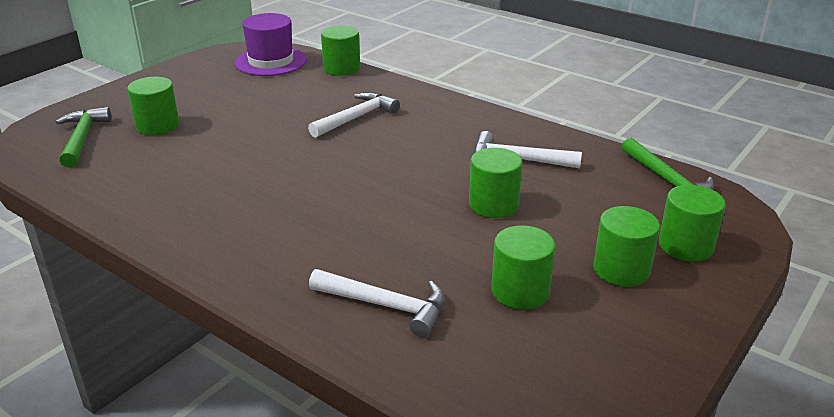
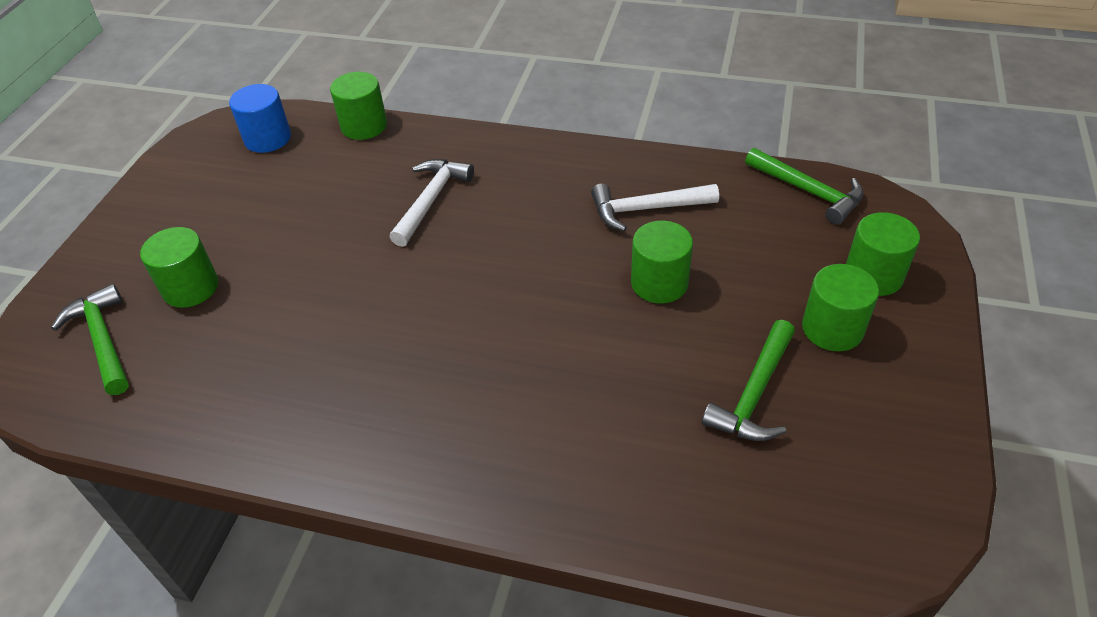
camera: 20 degrees left, 15 degrees up
purple hat [235,13,307,76] -> blue cylinder [229,84,291,153]
white hammer [309,269,445,337] -> none
green cylinder [491,225,555,309] -> green hammer [702,320,795,441]

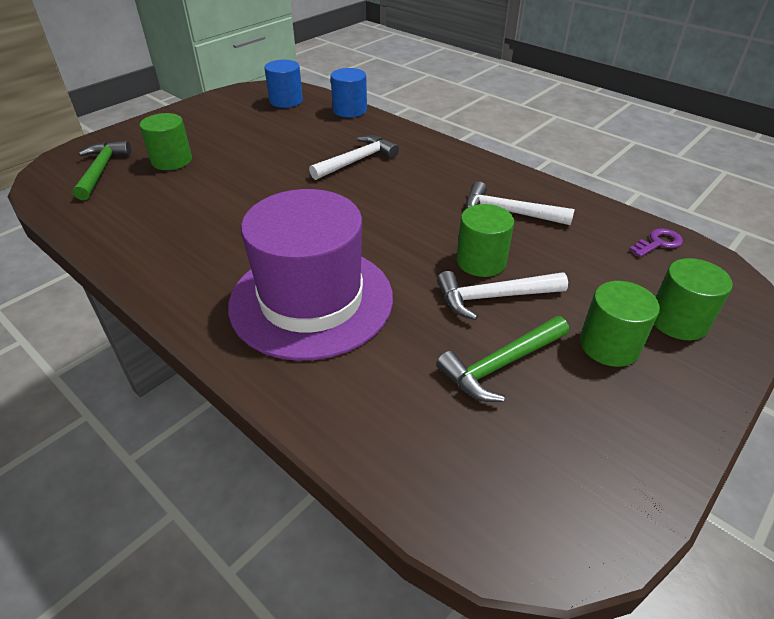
camera: 25 degrees right, 5 degrees down
green cylinder [330,72,387,140] -> blue cylinder [330,68,367,117]
green hammer [745,148,863,225] -> purple key [629,228,683,257]
none -> purple hat [228,189,393,361]
none -> white hammer [437,271,568,320]

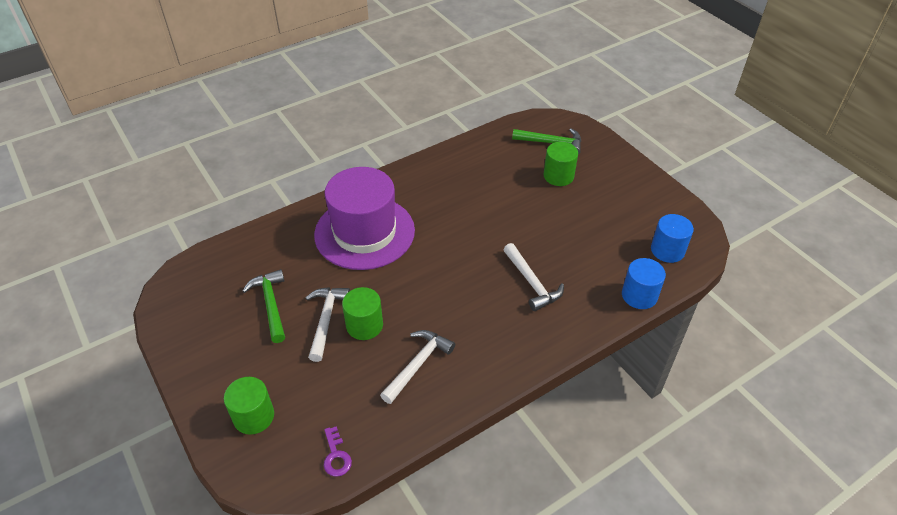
camera: 105 degrees right, 5 degrees up
green cylinder [580,281,660,367] -> none

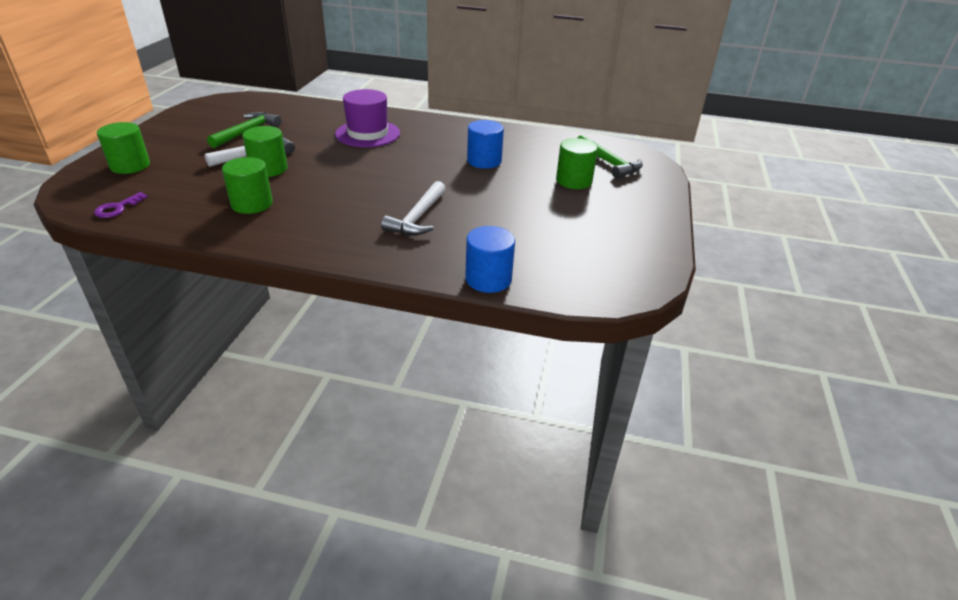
camera: 45 degrees right, 10 degrees down
purple hat [314,167,415,270] -> purple hat [335,89,400,147], size x0.65
white hammer [380,330,455,404] -> green cylinder [222,157,273,214]
blue cylinder [651,214,694,263] -> blue cylinder moved to [467,120,504,169]

